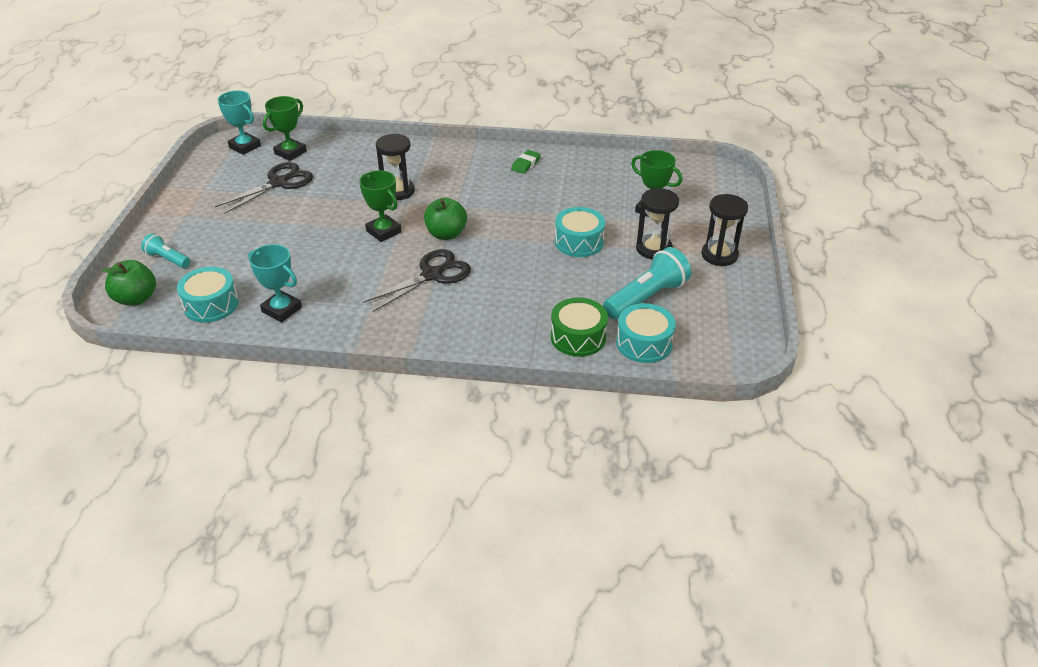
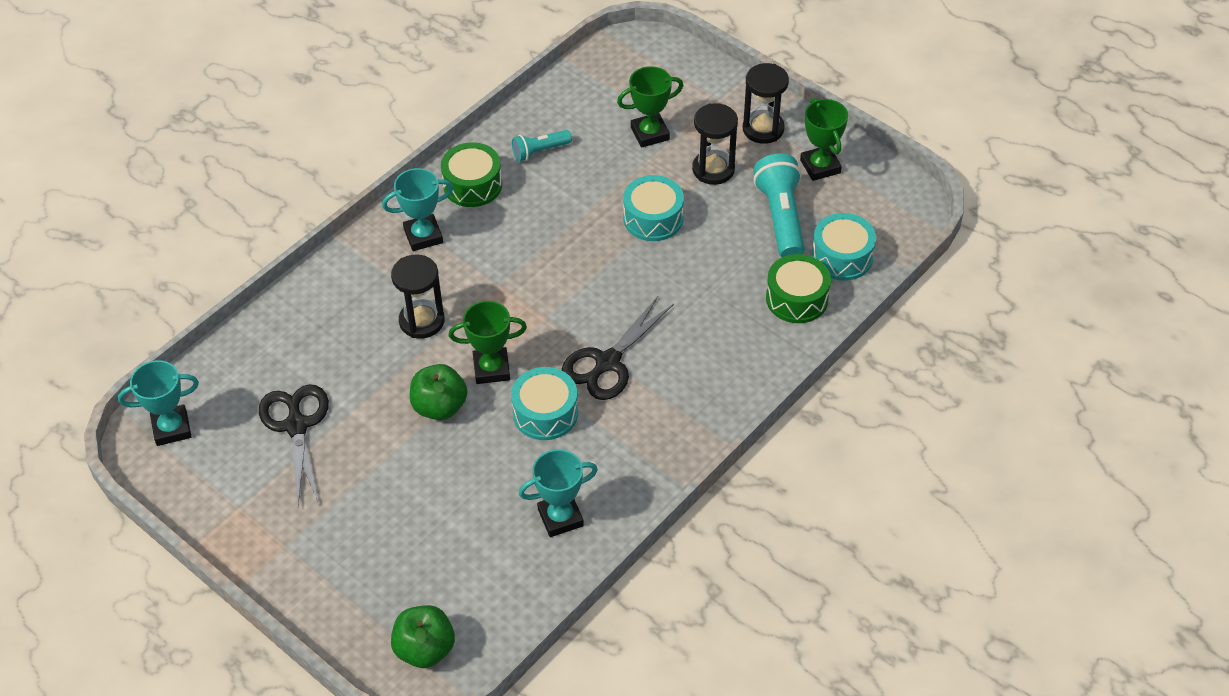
camera: 55 degrees left, 10 degrees up
turquoise flashlight [141,233,190,268] -> turquoise flashlight moved to [512,130,572,161]
turquoise drum [177,267,239,323] -> turquoise drum moved to [511,367,578,440]
green trophy [263,96,307,161] -> green trophy moved to [800,98,848,181]
black scissors [363,249,471,312] -> black scissors turned 135 degrees counterclockwise [562,296,674,400]
green apple [424,197,467,240] -> green apple moved to [410,364,467,420]
green eraser [511,150,541,174] -> green drum [441,142,502,207]
none -> turquoise trophy [382,168,453,251]

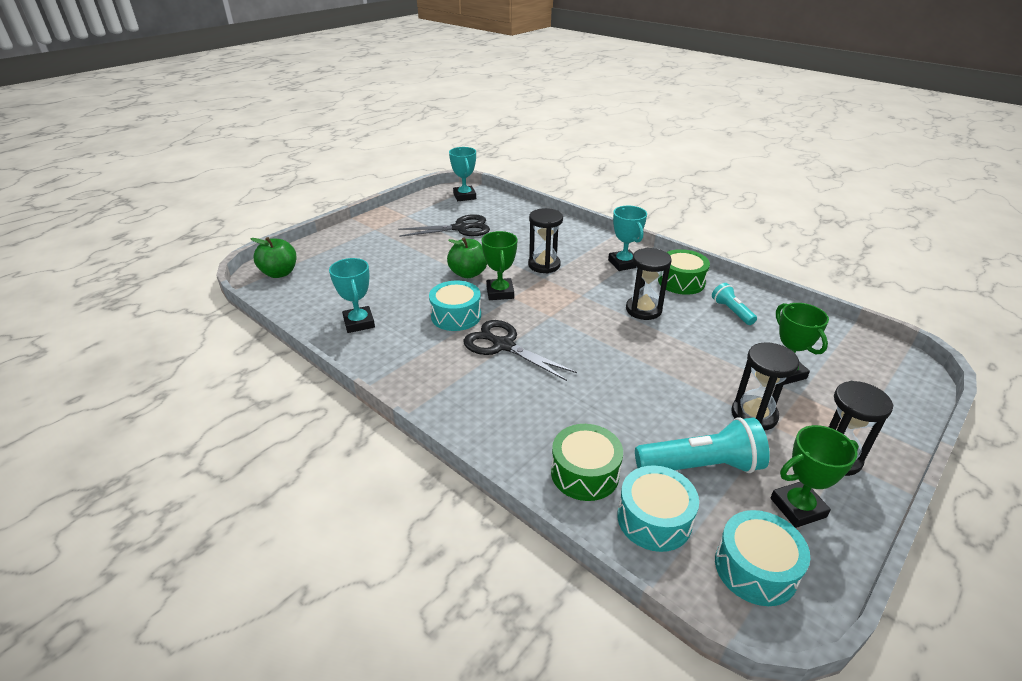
camera: 90 degrees right, 15 degrees down
turquoise drum [623,175,684,241] -> turquoise drum moved to [715,510,810,606]
none -> black hourglass [626,248,672,320]

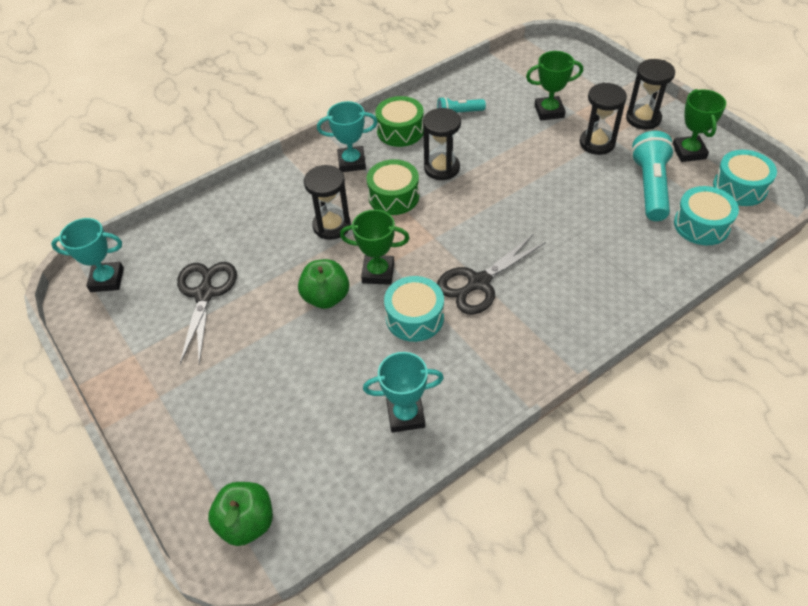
camera: 75 degrees left, 15 degrees up
green drum [551,424,623,501] -> green drum moved to [367,159,419,215]

